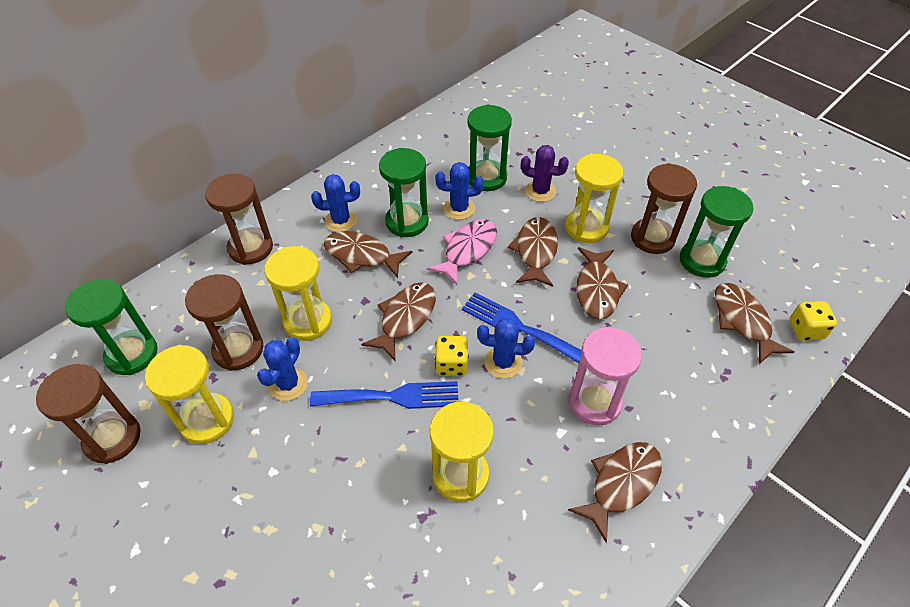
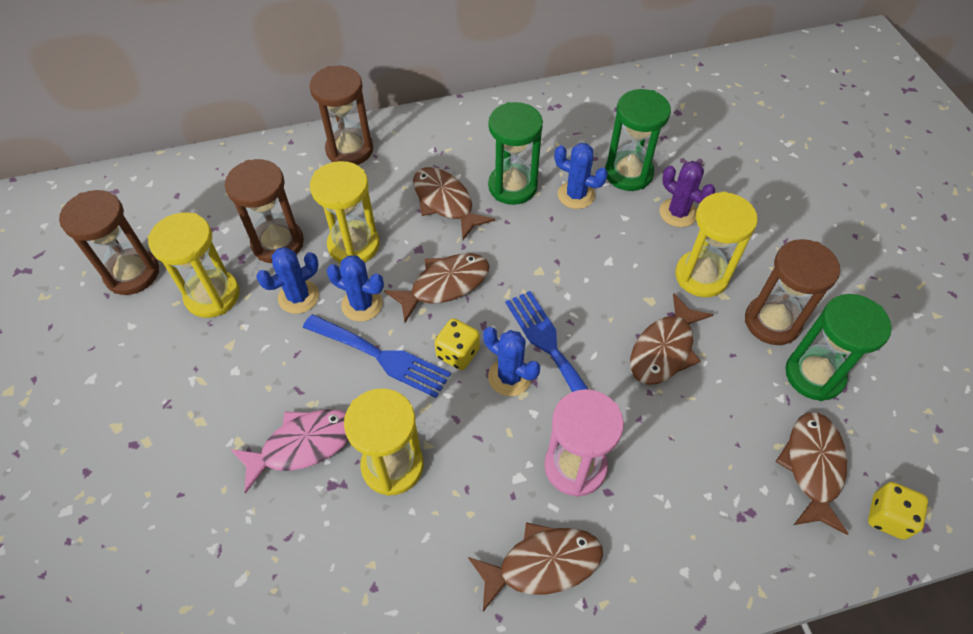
camera: 30 degrees right, 5 degrees up
green hourglass [65,279,158,375] -> none
blue cactus [311,174,360,232] -> blue cactus moved to [327,255,384,322]
pink fish [427,219,497,285] -> pink fish moved to [230,409,349,494]
brown fish [508,217,558,287] -> none

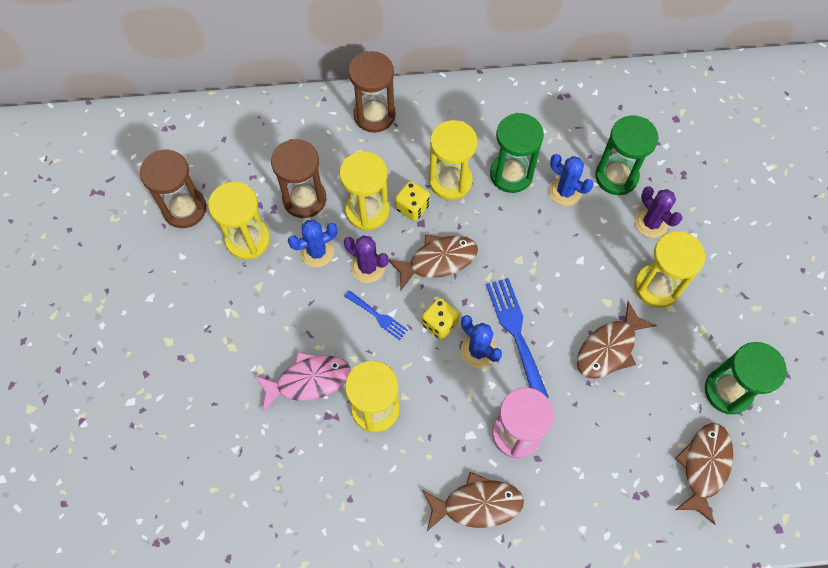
camera: 10 degrees right, 10 degrees up
blue fork [303,314,451,398] -> blue fork [344,290,408,340], size x0.56
blue cactus [327,255,384,322] -> purple cactus [344,235,388,283]
brown fish [413,167,495,240] -> yellow hourglass [429,120,477,200]
brown hourglass [745,239,840,345] -> none
yellow dice [868,482,928,540] -> yellow dice moved to [395,181,430,221]

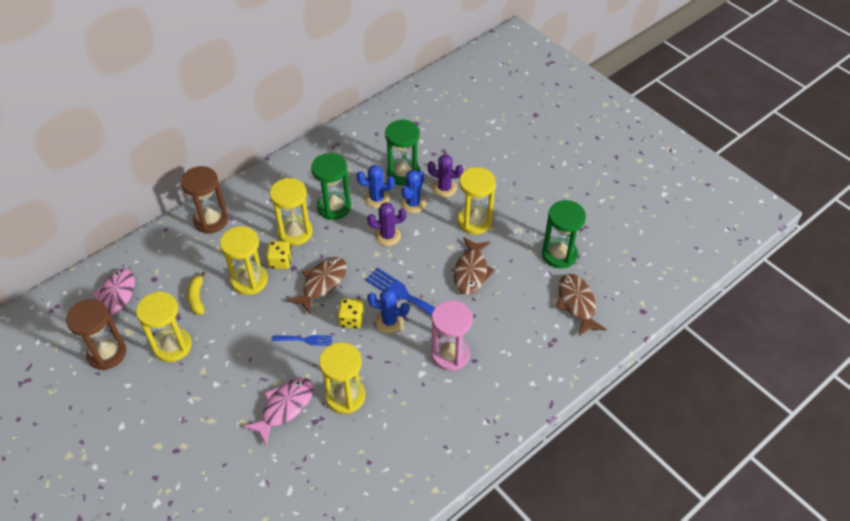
camera: 35 degrees left, 15 degrees down
brown hourglass [271,139,326,218] -> yellow banana [187,271,206,315]
blue cactus [288,220,337,267] -> blue cactus moved to [401,170,426,213]
purple cactus [344,235,388,283] -> purple cactus moved to [367,202,406,246]
brown fish [422,472,524,531] -> none
none -> pink fish [91,268,135,328]

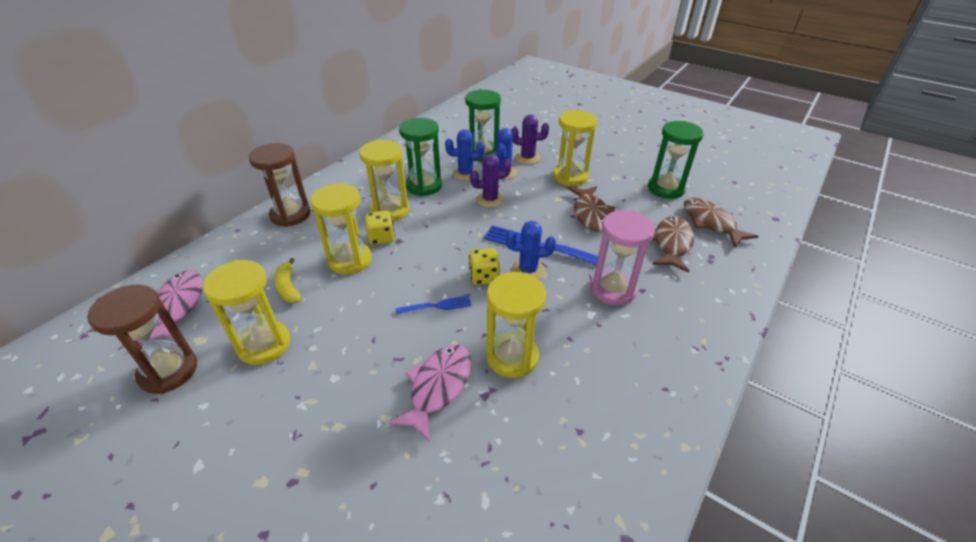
camera: 15 degrees left, 10 degrees down
brown fish [287,257,347,314] -> brown fish moved to [652,216,694,273]

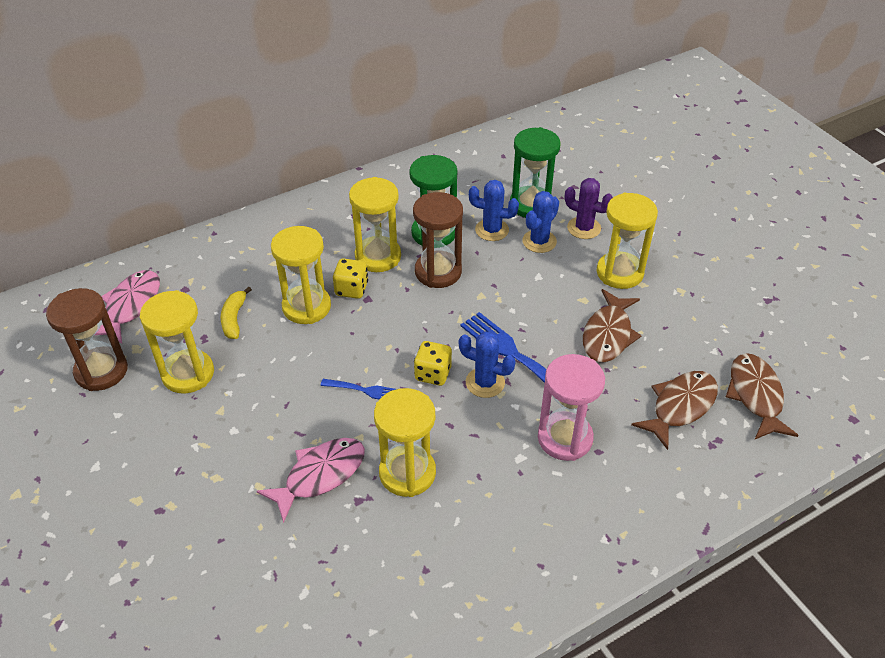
camera: 25 degrees right, 5 degrees up
brown hourglass [249,143,311,227] -> brown hourglass moved to [413,192,463,288]
purple cactus [470,153,512,208] -> none
green hourglass [648,121,704,199] -> none

